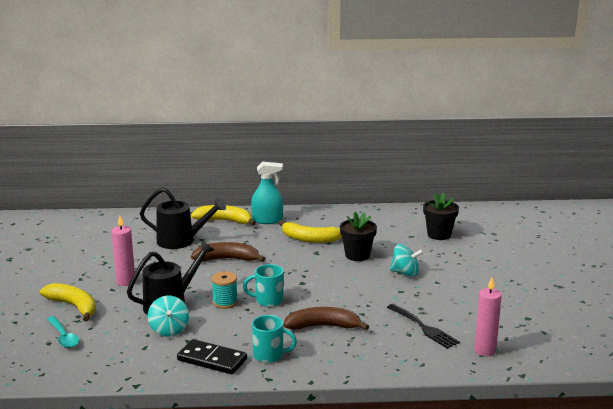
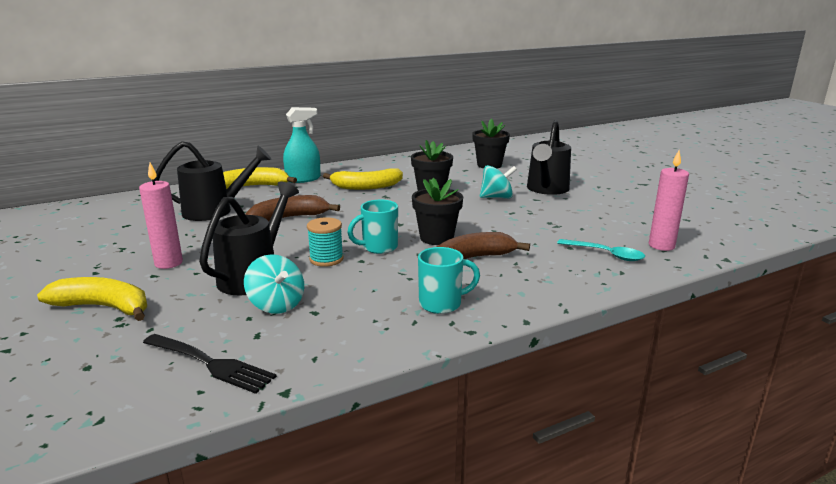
camera: 25 degrees left, 0 degrees up
turquoise spoon [47,316,79,348] -> turquoise spoon moved to [557,239,645,261]
black domino [177,339,247,374] -> none
black fork [387,304,460,349] -> black fork moved to [143,334,277,394]
none -> black flower pot [412,178,463,245]
none -> black watering can [527,120,571,195]

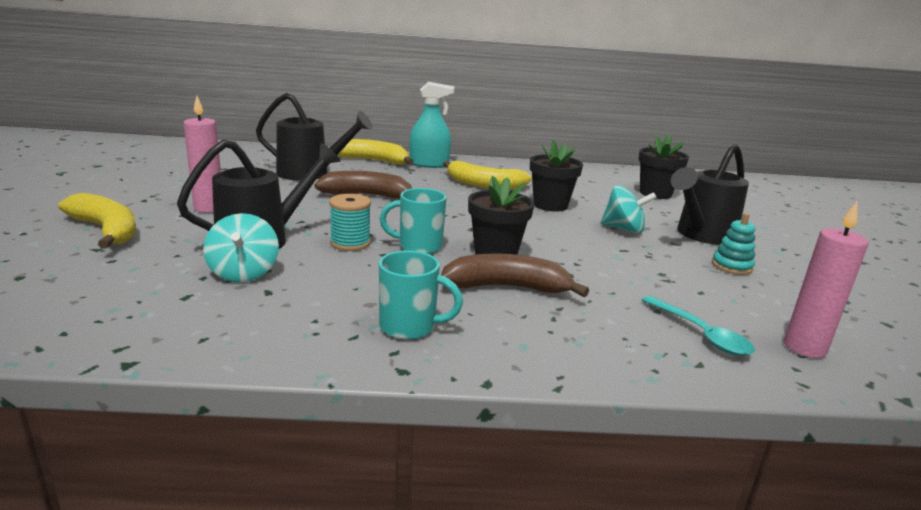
camera: 25 degrees right, 0 degrees up
black fork [143,334,277,394] -> none
none -> turquoise stacking toy [712,213,756,275]

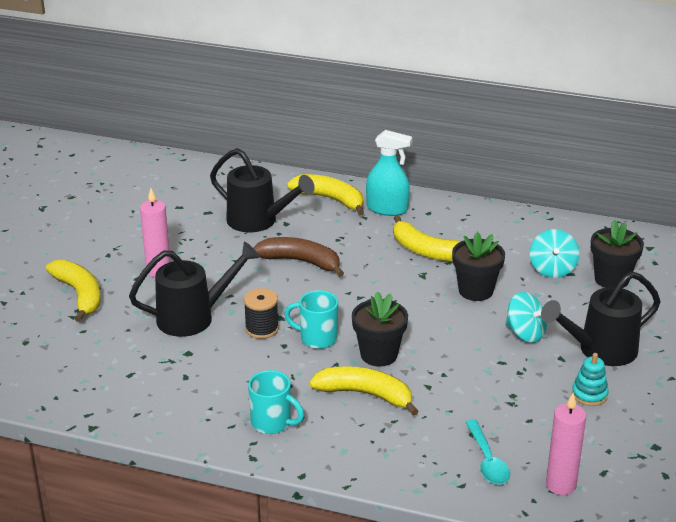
camera: 20 degrees right, 10 degrees up
turquoise spinning top [203,213,279,282] -> turquoise spinning top moved to [530,229,579,278]
turquoise spool [329,194,371,251] -> black spool [244,288,279,339]
brown banana [441,253,589,297] -> yellow banana [309,366,418,416]

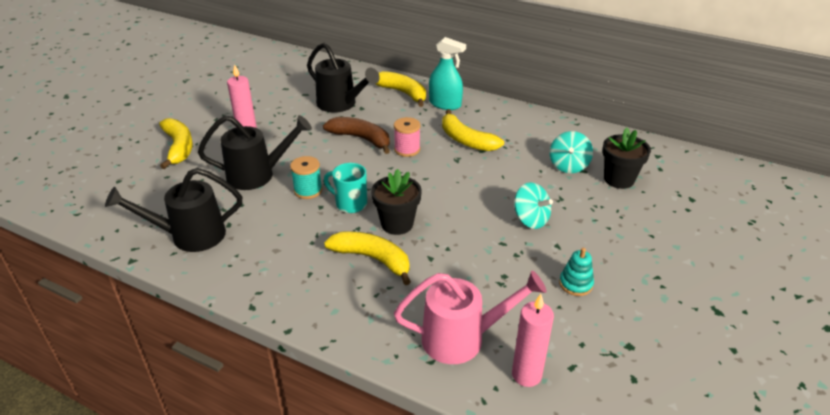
camera: 10 degrees right, 5 degrees up
black spool [244,288,279,339] -> turquoise spool [290,156,322,199]
turquoise mug [248,370,304,434] -> none
black flower pot [452,232,505,301] -> none
turquoise spoon [465,420,510,484] -> pink watering can [394,271,547,364]
black watering can [541,271,660,366] -> black watering can moved to [105,168,242,252]
none -> pink spool [394,117,421,157]

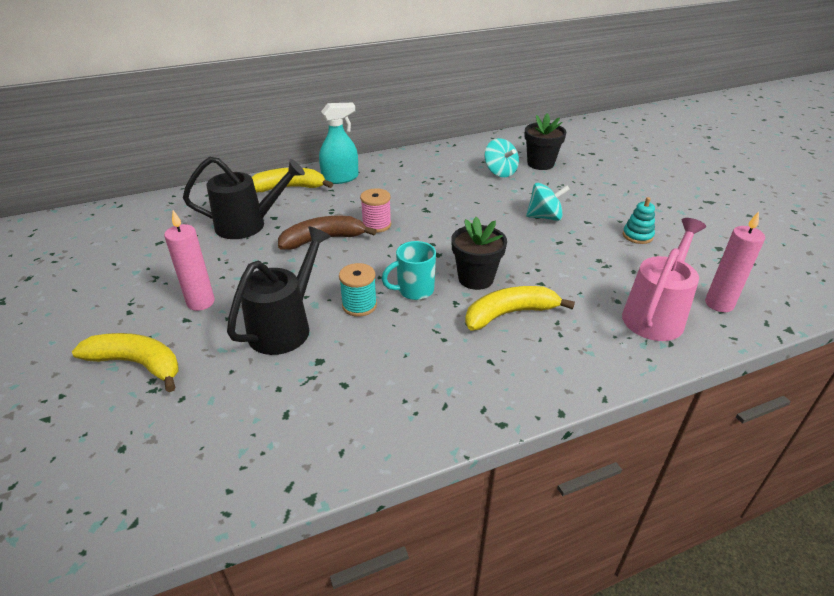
camera: 50 degrees left, 0 degrees up
black watering can [105,168,242,252] -> none
yellow banana [442,109,504,151] -> none

